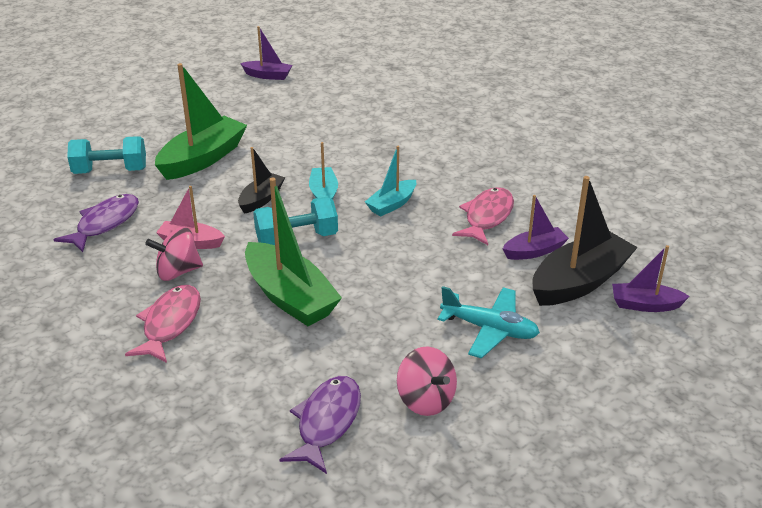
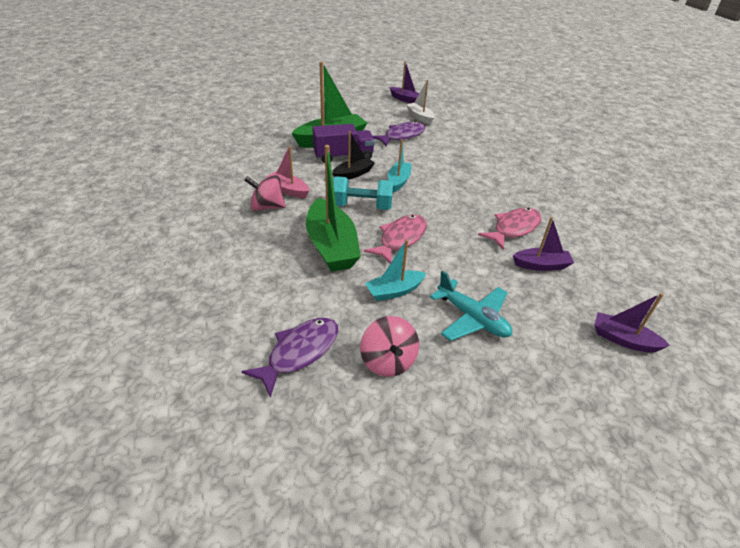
camera: 20 degrees right, 5 degrees up
purple fish [53,194,139,252] -> purple fish moved to [373,121,425,146]
turquoise dumbbell [67,136,146,174] -> none
pink fish [125,285,201,363] -> pink fish moved to [364,215,427,264]
turquoise boat [365,146,416,216] -> turquoise boat moved to [365,239,426,301]
black boat [532,176,638,306] -> none
none -> purple truck [312,124,375,163]
none -> white boat [406,80,435,125]

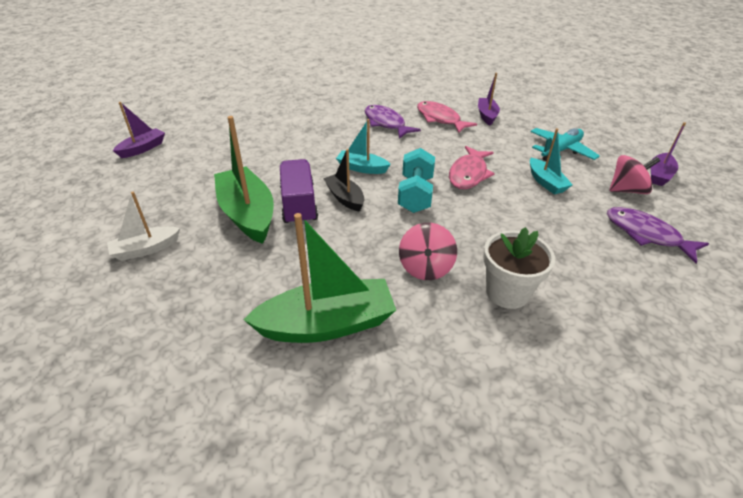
camera: 85 degrees left, 0 degrees up
pink boat [266,146,309,198] -> none
green boat [306,145,361,272] -> green boat moved to [243,213,396,343]
pink fish [364,215,427,264] -> pink fish turned 105 degrees counterclockwise [449,146,495,189]
purple fish [373,121,425,146] -> purple fish moved to [365,105,421,139]
white boat [406,80,435,125] -> white boat moved to [107,192,180,261]
purple boat [594,293,670,353] -> purple boat moved to [651,122,686,186]
none -> white flower pot [483,227,555,309]

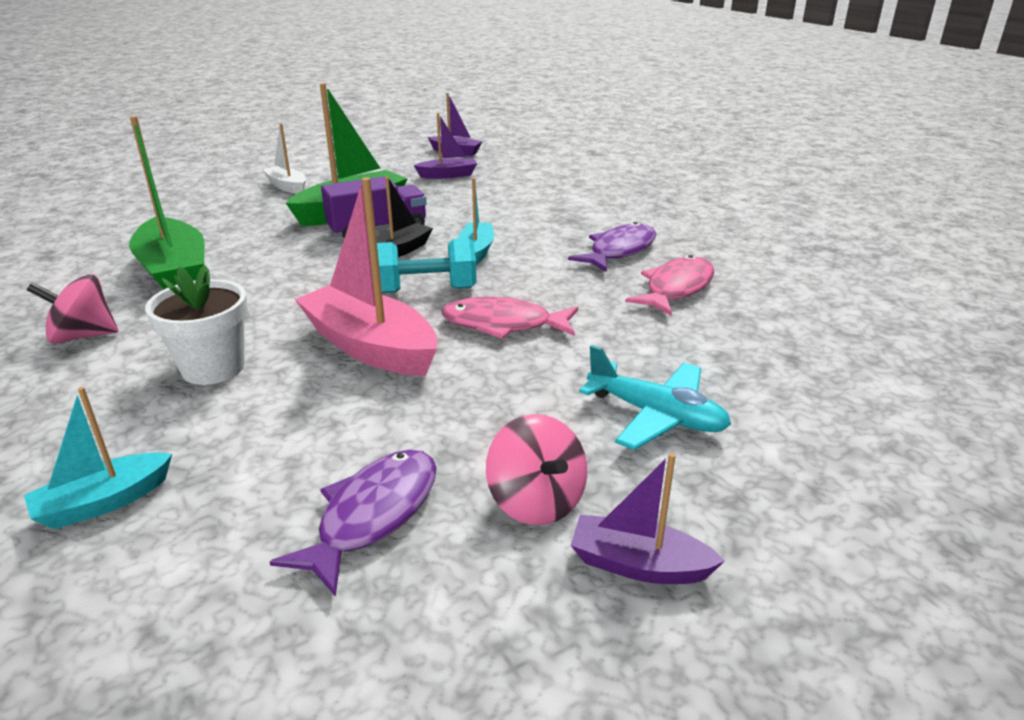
camera: 75 degrees right, 10 degrees down
pink spinning top [399,223,457,280] -> pink spinning top moved to [27,274,118,344]
purple boat [478,73,500,125] -> purple boat moved to [414,113,477,179]
turquoise boat [530,128,573,194] -> turquoise boat moved to [24,387,172,530]
none -> pink boat [295,177,437,376]

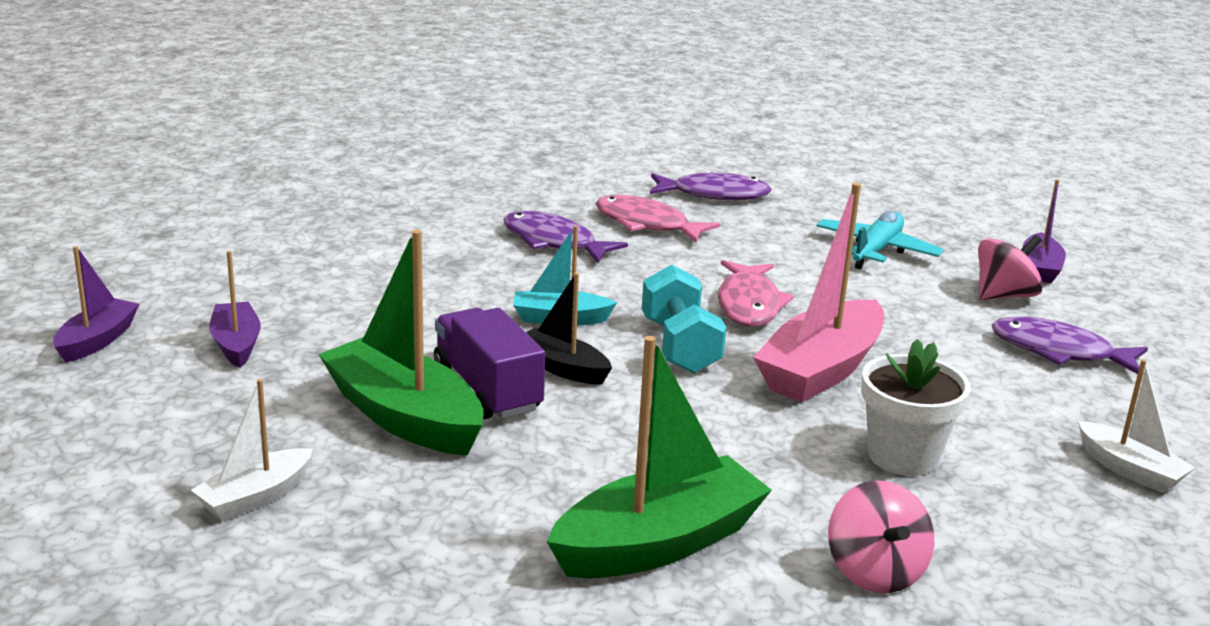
camera: 95 degrees left, 5 degrees down
turquoise boat [24,387,172,530] -> white boat [1078,359,1195,493]
none -> purple fish [650,172,772,200]

